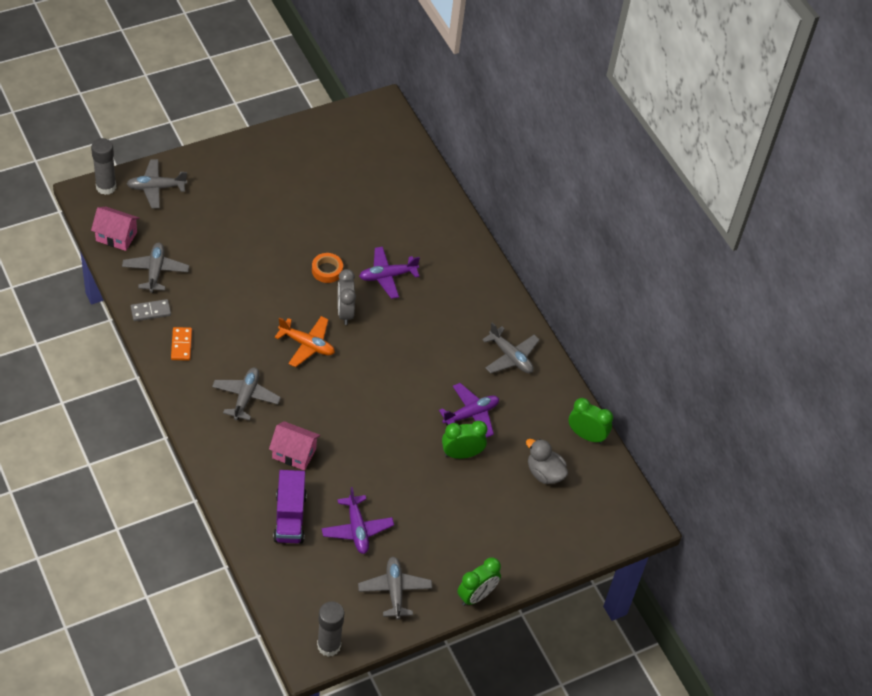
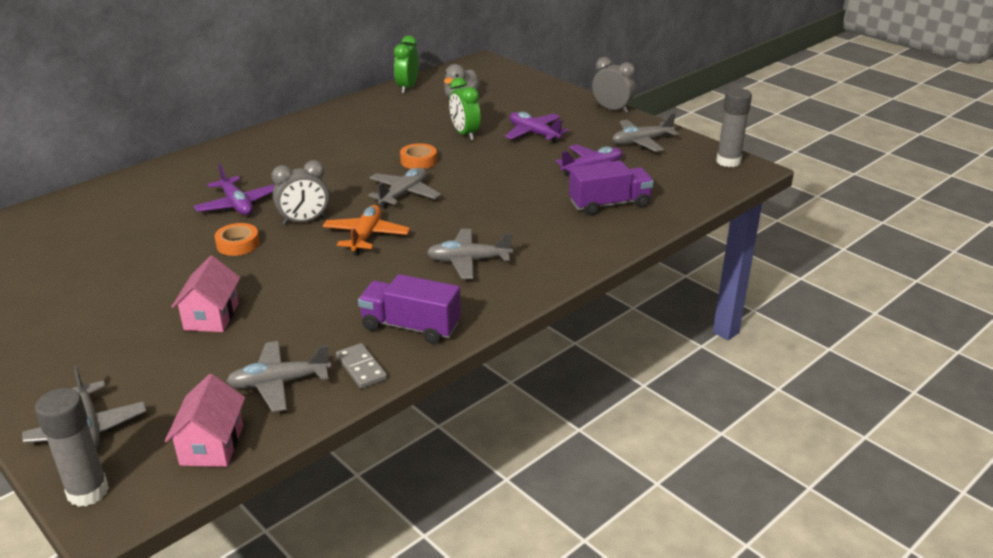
camera: 100 degrees left, 20 degrees down
orange domino [171,327,192,361] -> purple truck [358,274,461,344]
pink house [269,421,320,471] -> pink house moved to [172,256,240,332]
purple plane [439,383,499,438] -> purple plane moved to [505,112,568,143]
green clock [457,557,501,606] -> grey clock [592,57,636,113]
grey plane [482,322,540,374] -> grey plane moved to [368,168,441,208]
none -> orange tape [400,143,437,169]

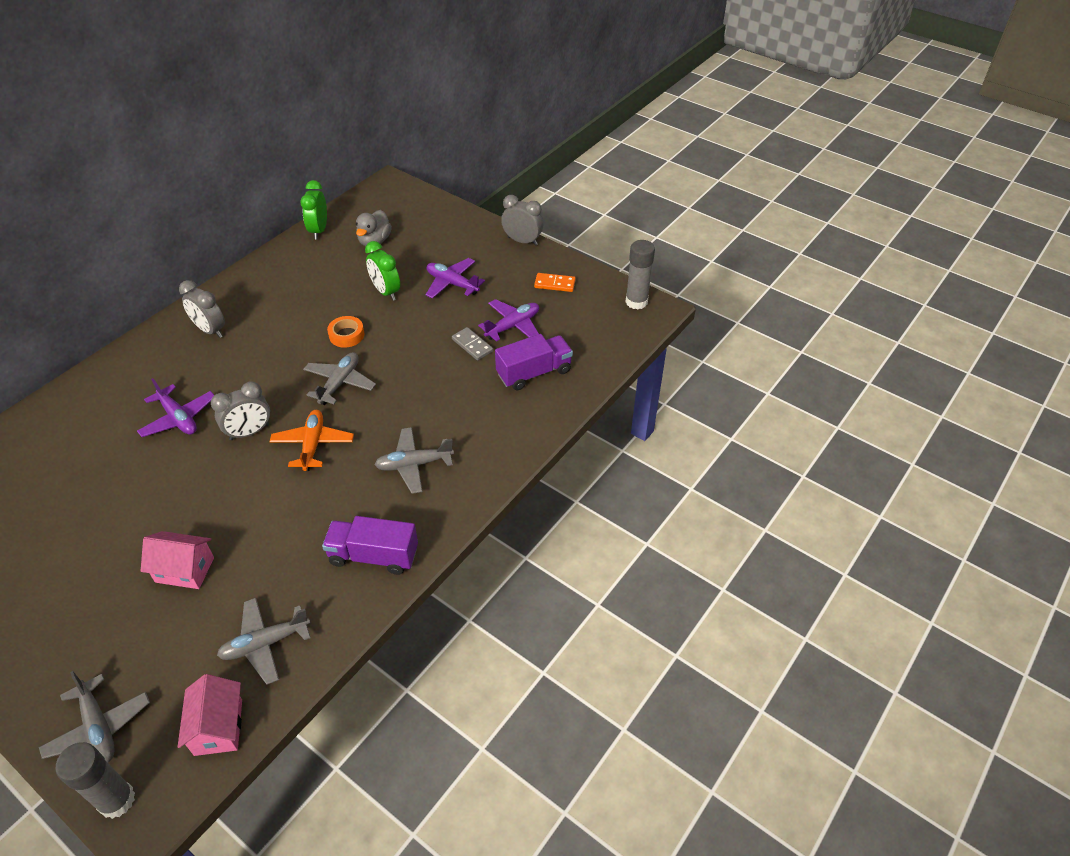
camera: 10 degrees left, 15 degrees up
pink house [172,256,240,332] -> pink house turned 75 degrees counterclockwise [141,531,214,589]
orange tape [215,223,260,256] -> none
grey domino [336,343,387,389] -> grey domino moved to [452,327,493,360]
grey plane [612,113,679,152] -> orange domino [534,273,576,292]
none -> grey clock [179,280,225,338]

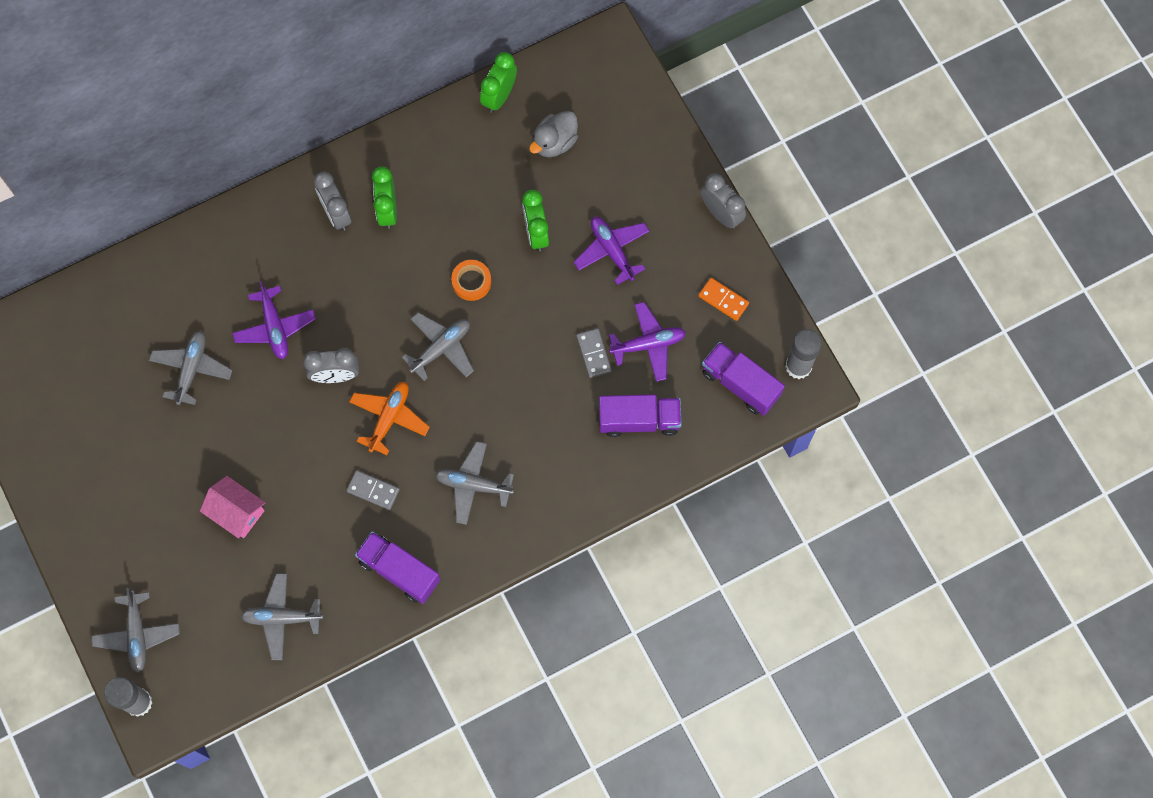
camera: 25 degrees right, 25 degrees up
pink house [178,674,242,756] -> none
none -> grey plane [149,331,232,405]
none -> grey domino [347,470,400,510]
none -> green clock [372,167,397,229]
none -> purple truck [702,342,785,416]

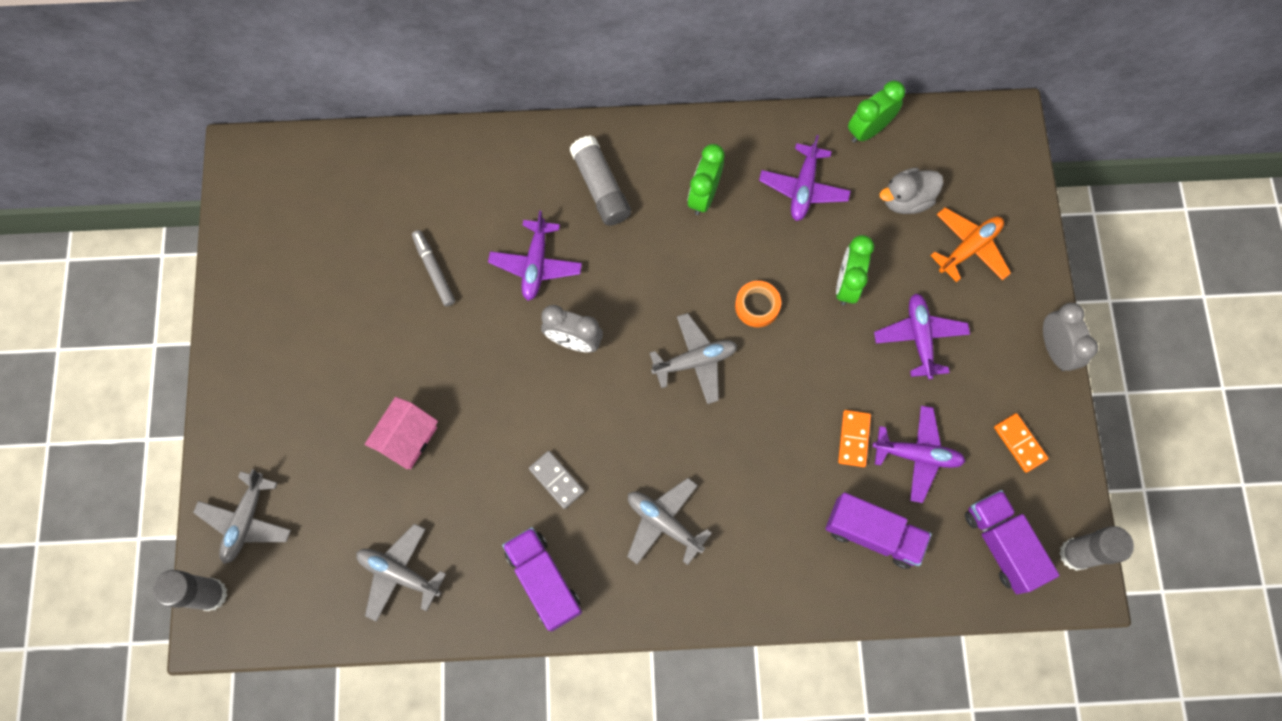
camera: 25 degrees right, 0 degrees up
grey plane [149,331,232,405] -> grey marker [412,230,455,306]
pink house [200,476,266,538] -> pink house turned 60 degrees clockwise [365,397,438,469]
grey clock [314,171,352,231] -> none
orange plane [349,382,430,455] -> orange plane moved to [930,207,1011,282]
grey domino [576,328,612,378] -> orange domino [838,410,871,467]
none -> grey glue stick [570,136,631,226]
none -> purple plane [759,135,851,221]

